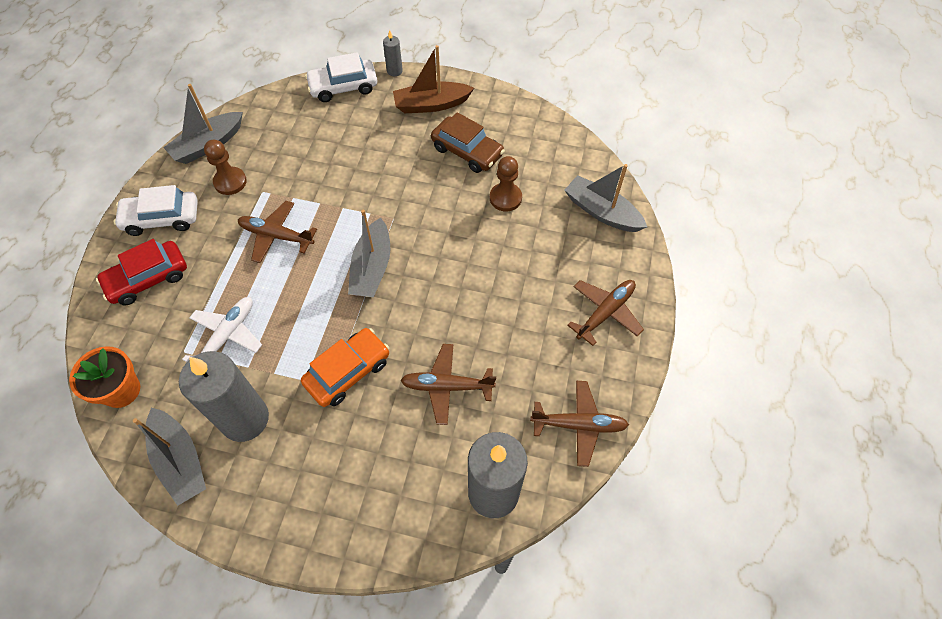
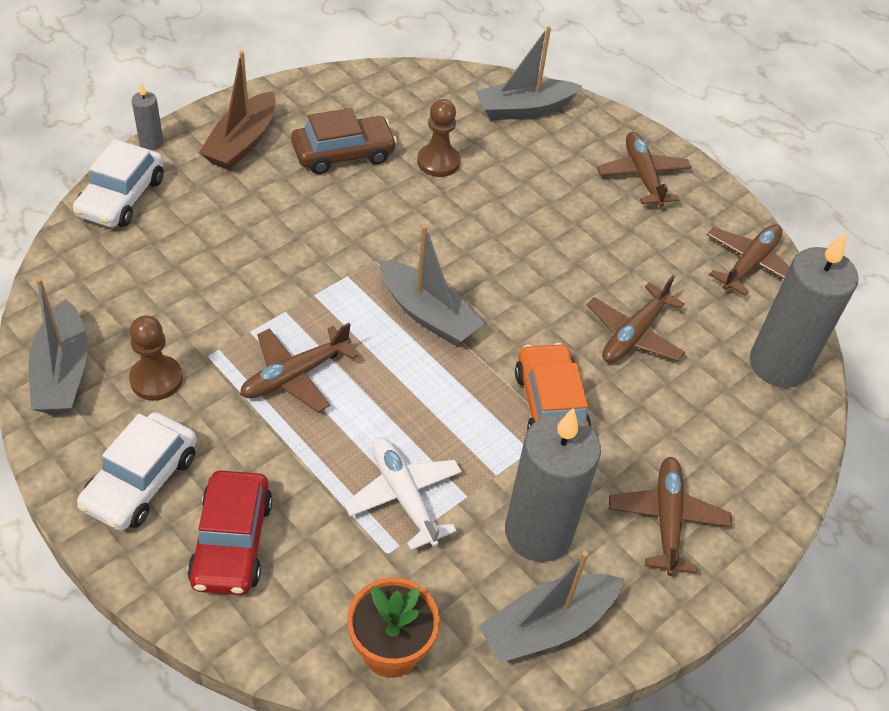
camera: 60 degrees left, 10 degrees down
grey boat [133,408,206,506] -> grey boat turned 150 degrees clockwise [479,551,624,663]
none -> brown plane [609,457,732,576]

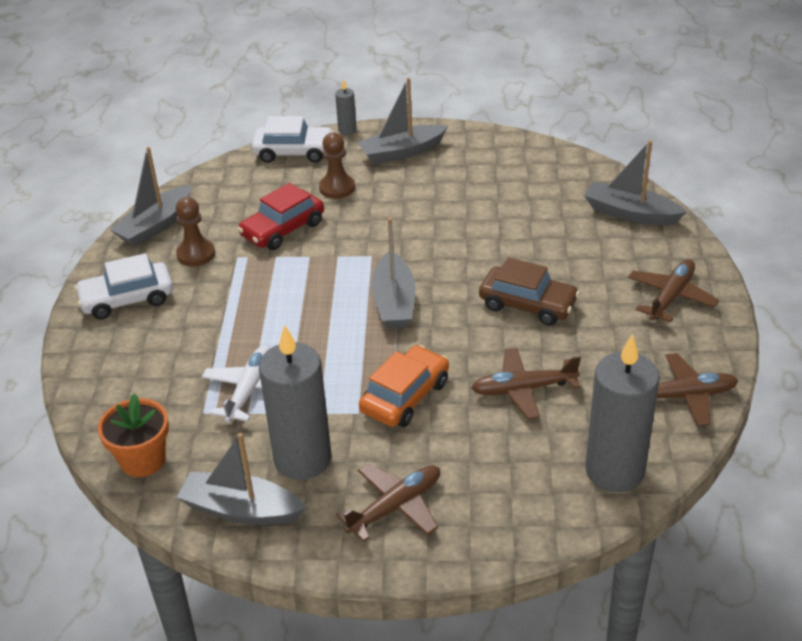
camera: 50 degrees right, 10 degrees down
white car [73,139,164,228] -> white car turned 150 degrees counterclockwise [252,116,334,163]
red car [187,470,272,595] -> red car moved to [238,183,324,250]
brown boat [199,51,276,170] -> grey boat [357,78,448,164]
brown plane [240,323,358,412] -> none
brown car [291,108,397,174] -> brown car moved to [479,257,580,326]
brown pawn [417,99,460,177] -> brown pawn moved to [319,133,355,199]

